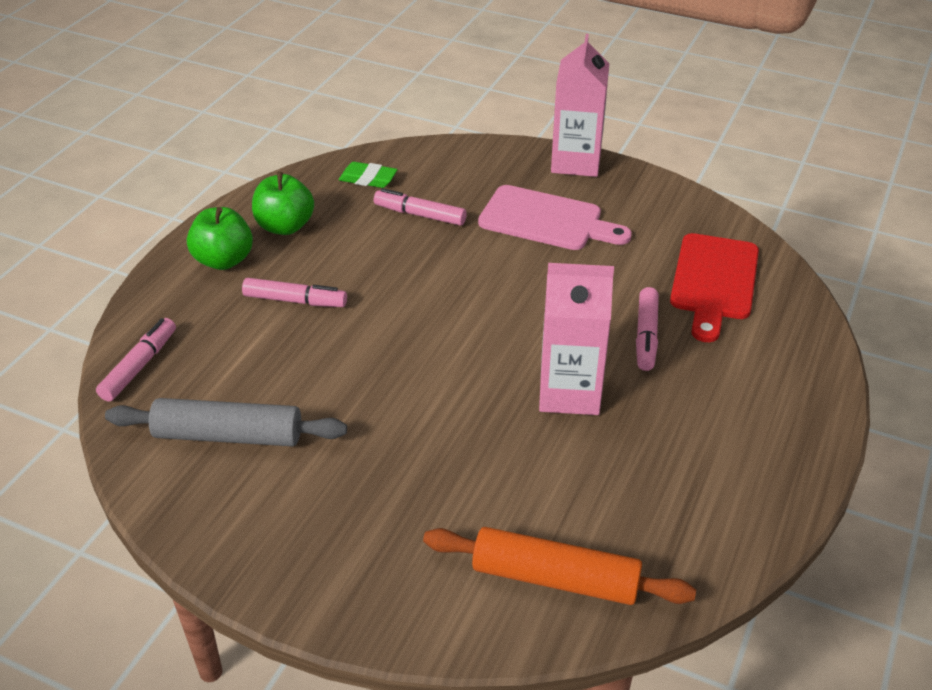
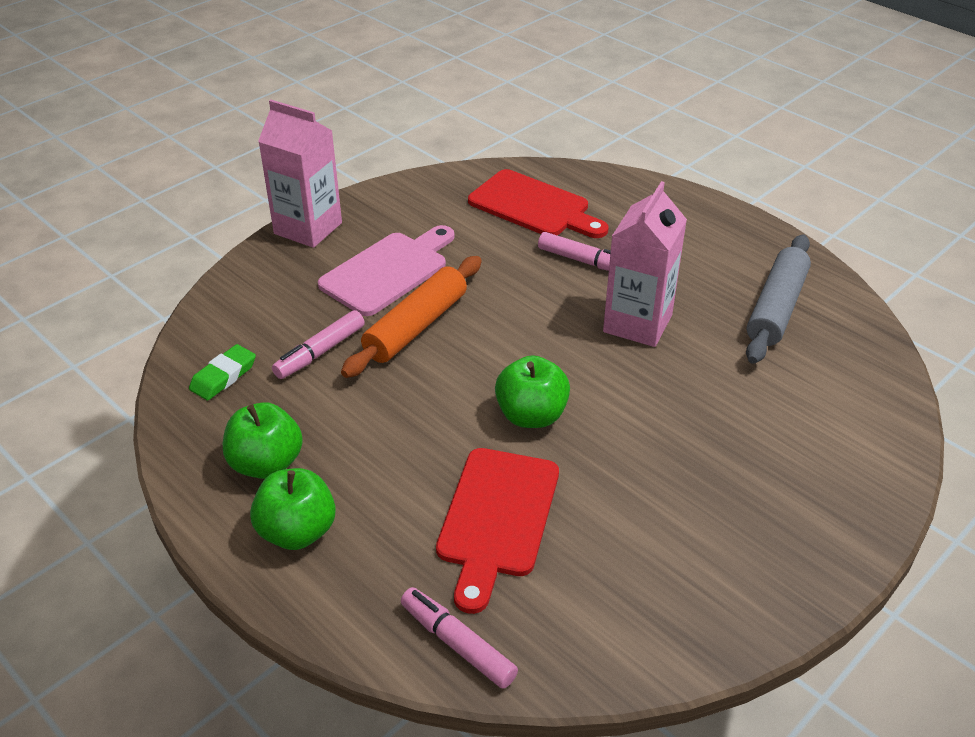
camera: 70 degrees left, 0 degrees up
grey rolling pin [105,398,347,446] -> grey rolling pin moved to [746,234,811,364]
pink marker [242,278,347,307] -> none
orange rolling pin [423,527,696,605] -> orange rolling pin moved to [341,256,482,378]
none -> red cutting board [436,448,559,614]
none -> green apple [495,355,570,428]

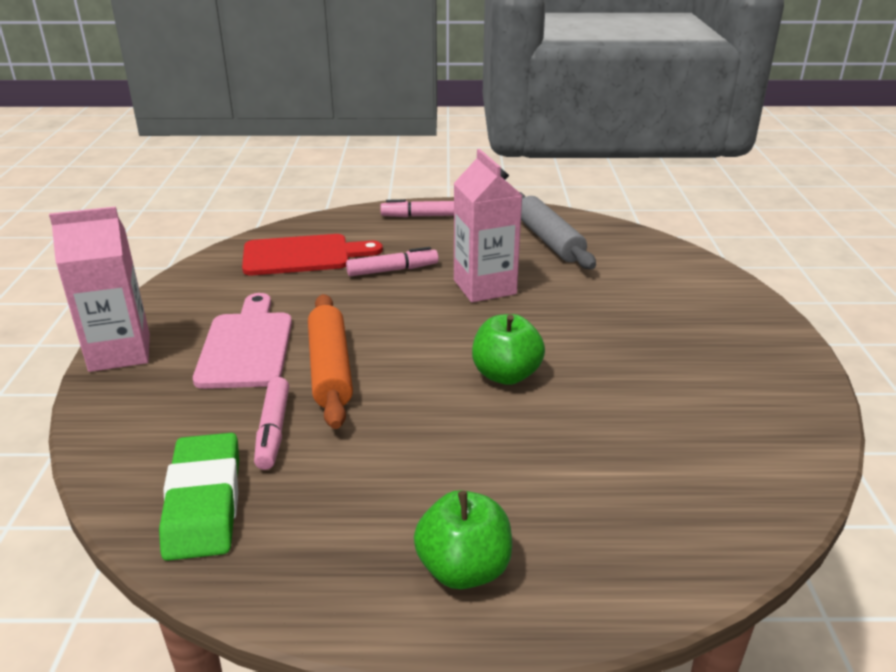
camera: 45 degrees left, 10 degrees down
green eraser [189,344,256,401] -> green eraser [159,433,239,561], size x1.74
green apple [223,402,303,479] -> none
pink marker [401,587,518,689] -> pink marker moved to [381,199,454,217]
red cutting board [436,448,559,614] -> none

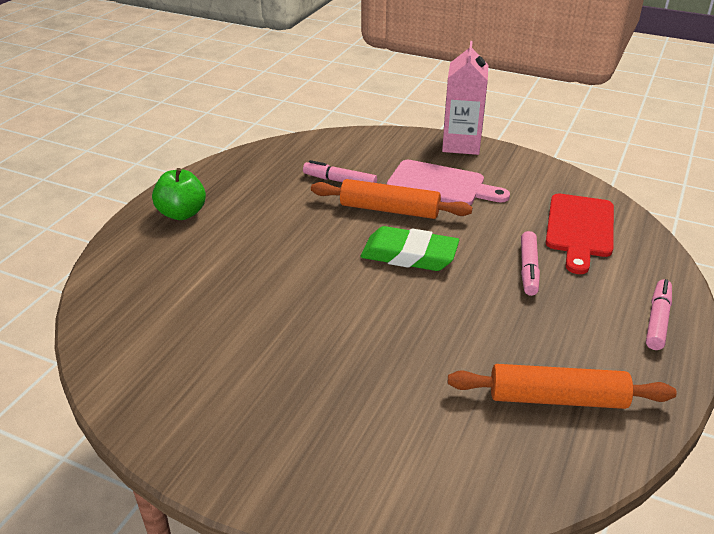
camera: 115 degrees right, 5 degrees up
green eraser [159,433,239,561] -> green eraser moved to [361,226,459,271]
pink carton [454,149,522,302] -> none
green apple [472,314,545,385] -> none
grey rolling pin [519,192,596,269] -> orange rolling pin [448,364,677,409]

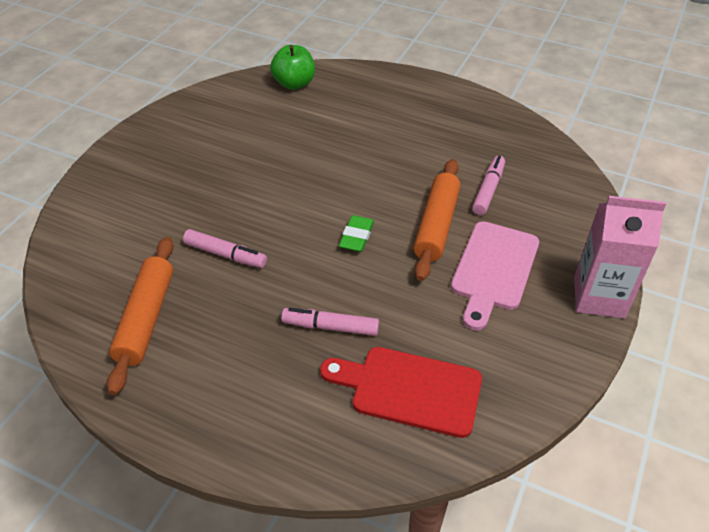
camera: 90 degrees right, 10 degrees up
green apple [152,168,206,220] -> green apple moved to [270,45,315,90]
green eraser [361,226,459,271] -> green eraser [339,215,374,252], size x0.57
pink marker [646,279,672,350] -> pink marker moved to [183,229,267,268]

